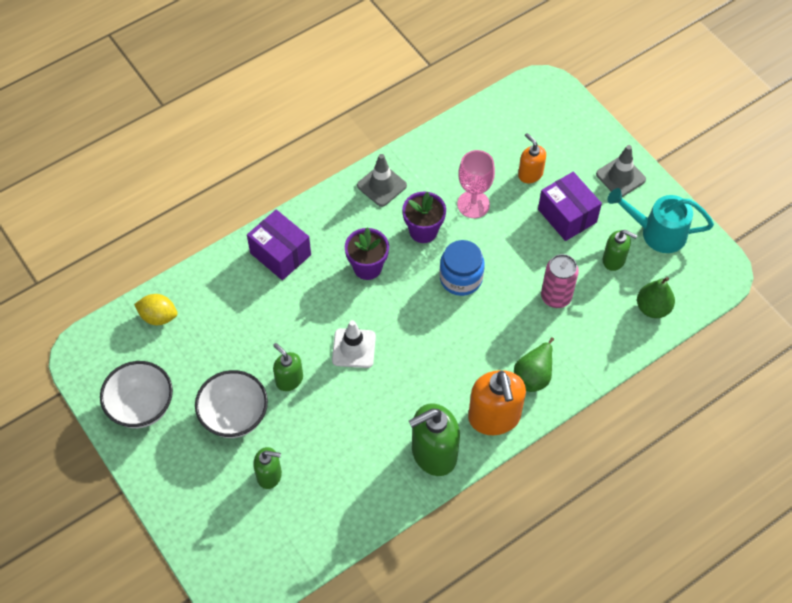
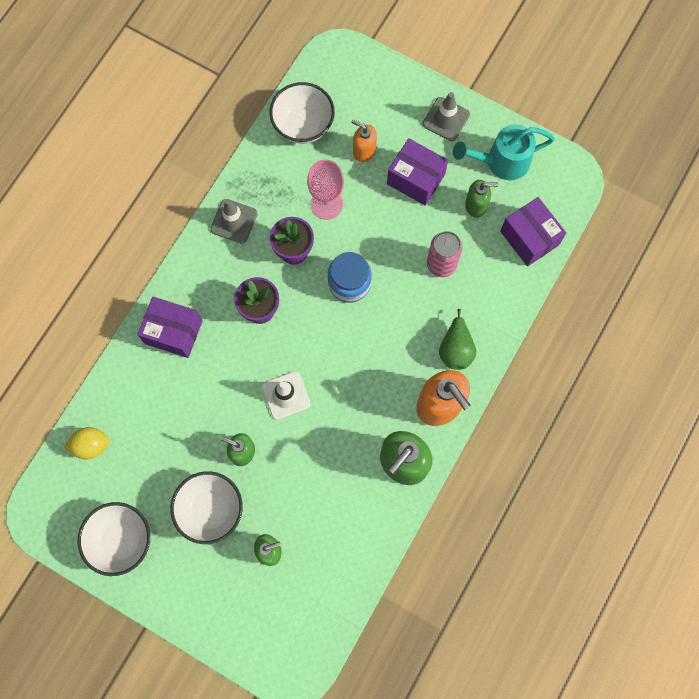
camera: 25 degrees left, 15 degrees up
green pear [637,277,675,318] -> purple box [500,197,566,266]
none -> white bowl [270,82,335,144]

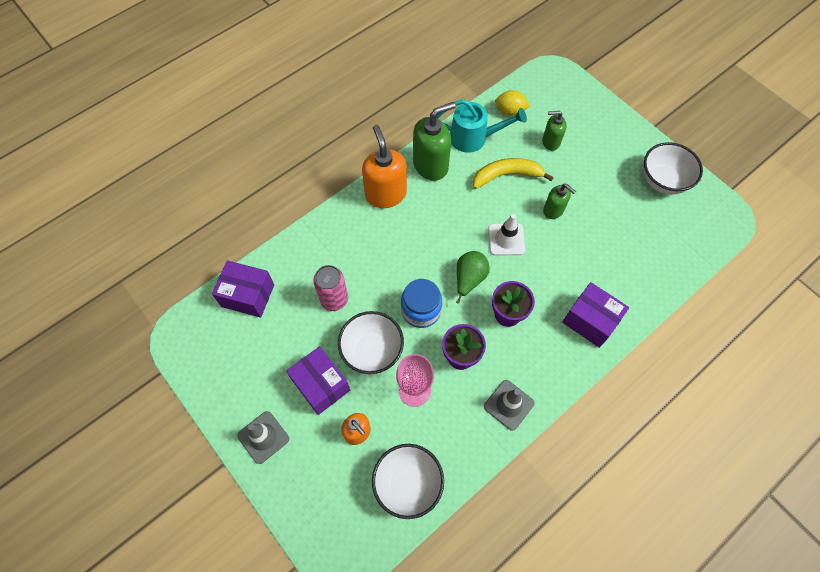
camera: 160 degrees left, 10 degrees down
yellow lemon [64,427,110,460] -> yellow lemon moved to [495,90,531,116]
white bowl [170,471,243,544] -> white bowl moved to [338,311,404,374]
green pear [439,309,476,370] -> green pear moved to [456,251,490,304]
turquoise watering can [453,124,555,180] -> turquoise watering can moved to [437,99,527,153]
green soap dispenser [465,180,498,218] -> none
purple box [500,197,566,266] -> purple box turned 60 degrees counterclockwise [212,260,274,318]
none -> yellow banana [473,158,554,189]

